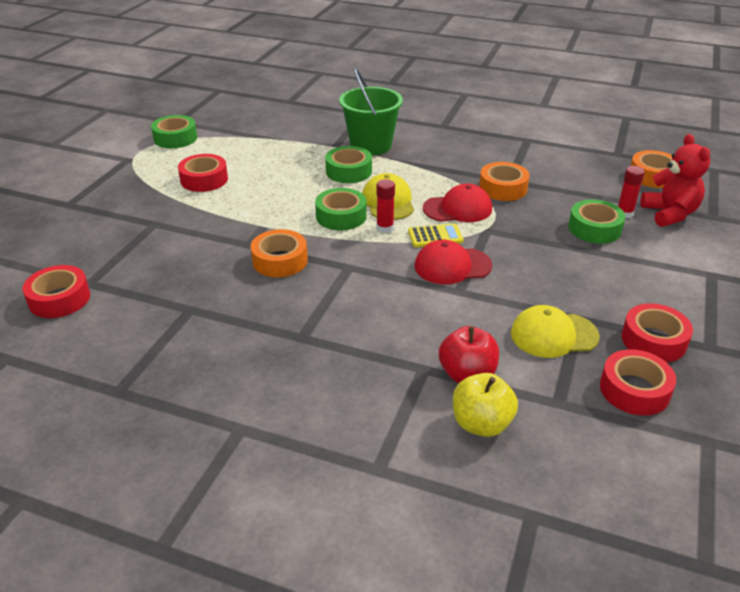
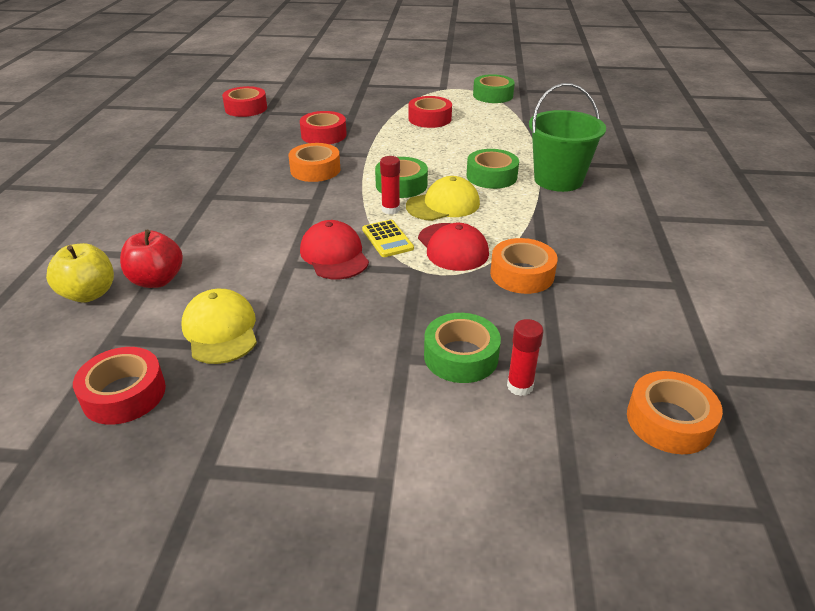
camera: 75 degrees right, 0 degrees up
red tape [621,303,693,362] -> red tape moved to [300,111,347,144]
red teddy bear [640,134,710,227] -> none

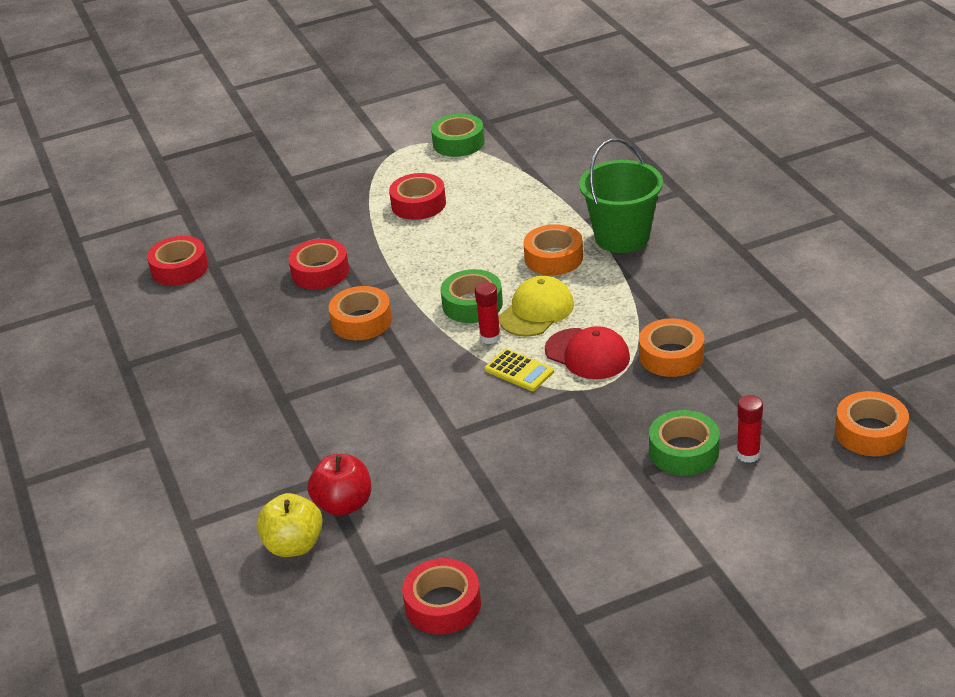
camera: 25 degrees left, 0 degrees up
yellow cap [181,289,257,364] -> none
red cap [300,220,369,279] -> none
green tape [467,149,519,189] -> orange tape [523,224,583,275]

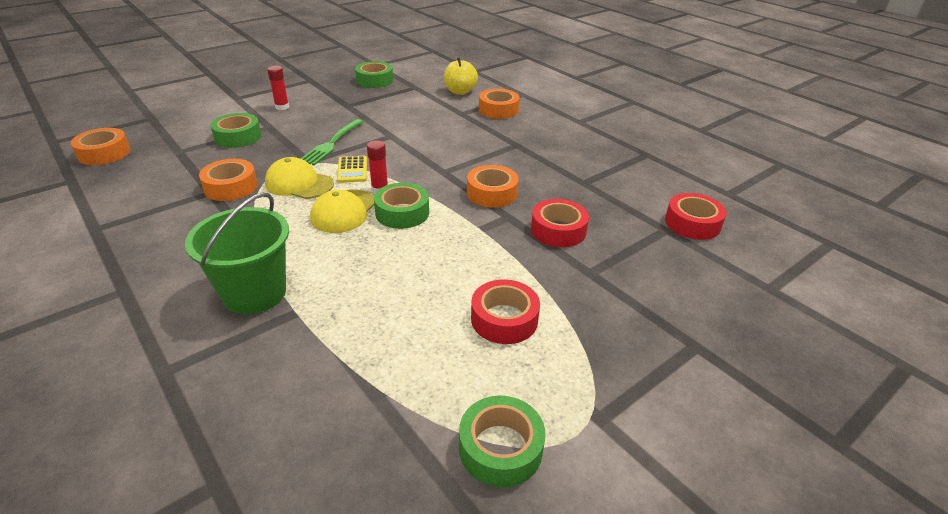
camera: 160 degrees right, 0 degrees up
red apple [308,454,371,516] -> none
red tape [402,558,481,634] -> green tape [355,61,393,88]
yellow calculator [485,349,554,391] -> yellow calculator turned 120 degrees counterclockwise [337,156,367,183]
orange tape [523,224,583,275] -> orange tape moved to [479,89,520,119]
red cap [545,326,630,379] -> yellow cap [265,157,334,199]
red glue stick [736,395,763,463] -> red glue stick moved to [267,66,289,110]
none -> green fork [301,119,363,165]

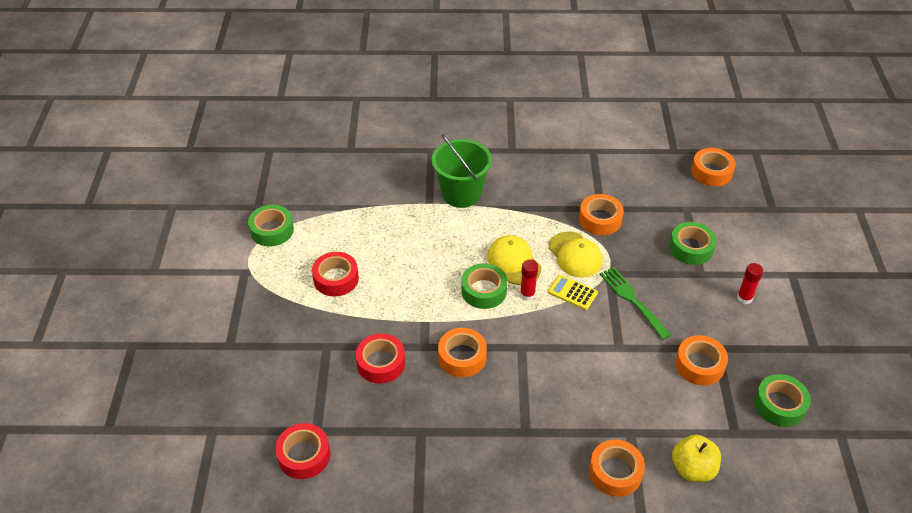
camera: 130 degrees right, 10 degrees up
yellow cap [265,157,334,199] -> yellow cap turned 90 degrees clockwise [549,231,603,277]
none -> orange tape [675,335,728,386]

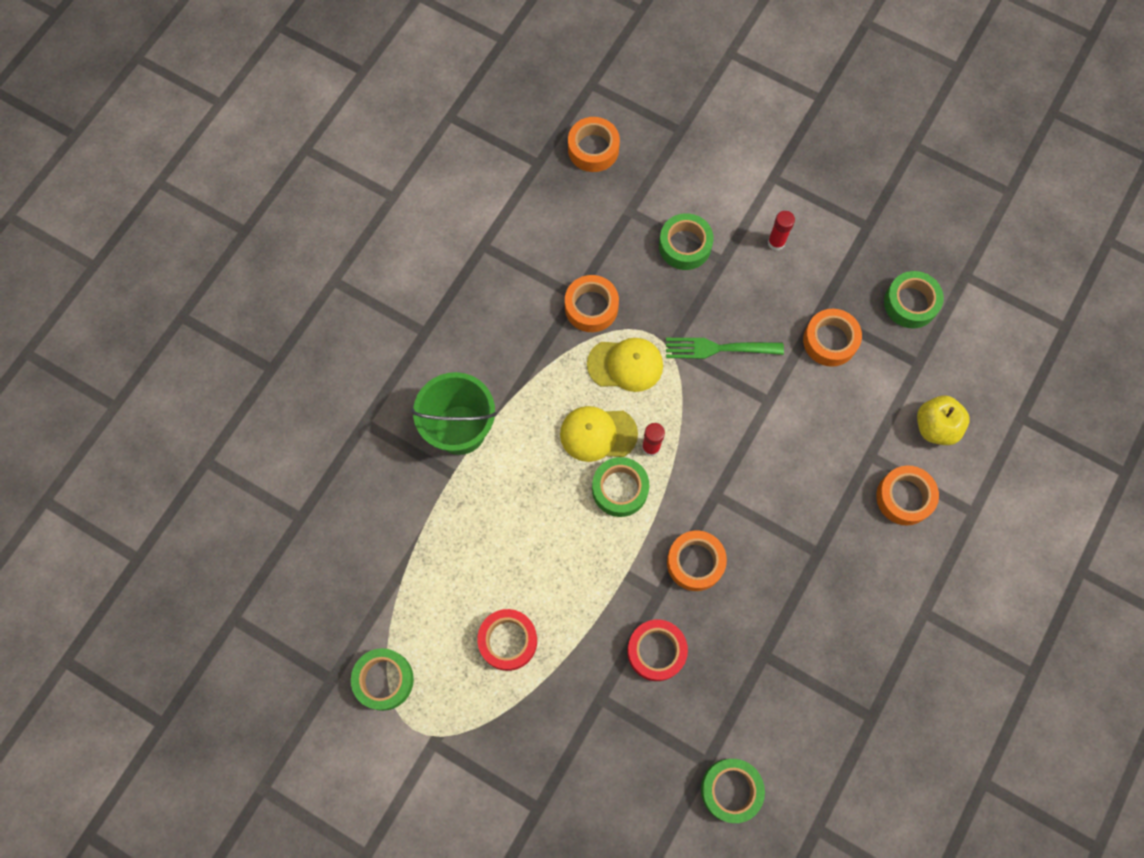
camera: 60 degrees left, 25 degrees up
red tape [275,423,330,479] -> green tape [701,759,765,823]
yellow calculator [548,275,598,310] -> none

